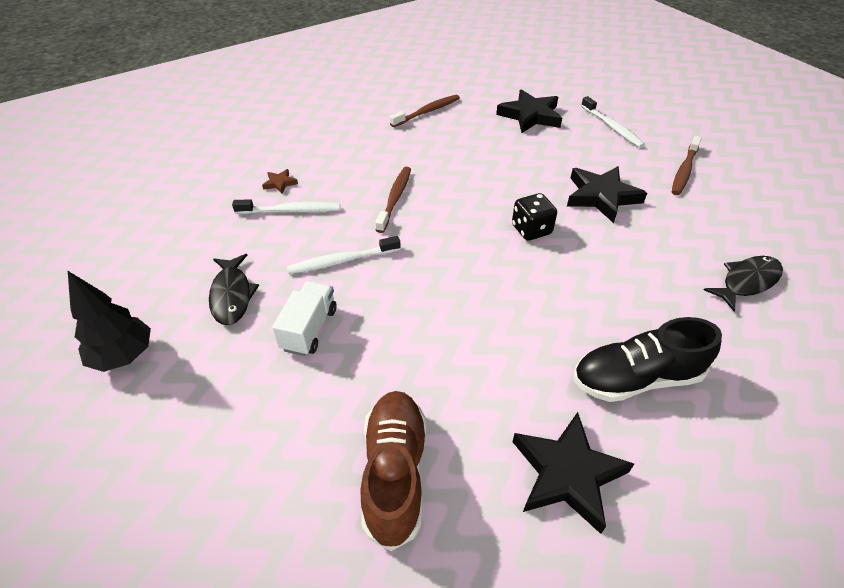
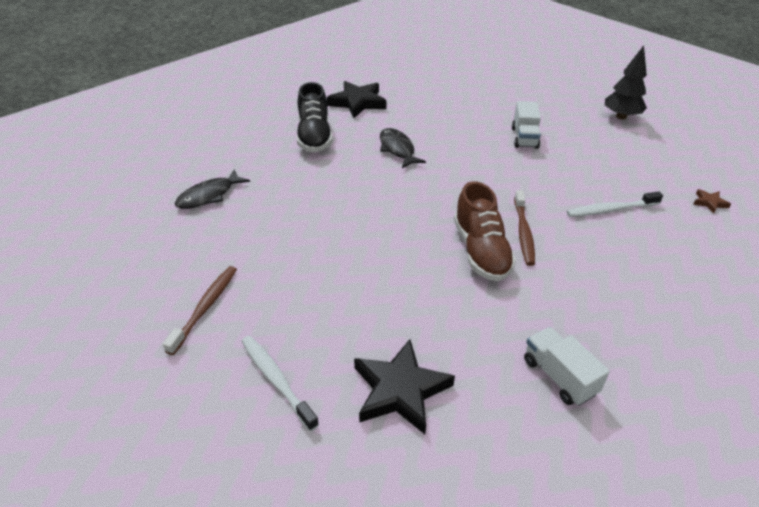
camera: 170 degrees right, 5 degrees down
black fish [209,254,259,325] -> black fish moved to [380,128,426,168]
brown star [262,169,298,194] -> brown star moved to [693,189,731,214]
white toothbrush [287,236,401,274] -> none
brown shoe [360,391,426,551] -> brown shoe moved to [454,181,516,281]
brown toothbrush [390,95,460,127] -> white truck [524,327,610,406]
black dice [512,193,557,241] -> none
black star [567,166,647,223] -> none
black shoe [573,317,722,402] -> black shoe turned 105 degrees clockwise [297,82,333,153]

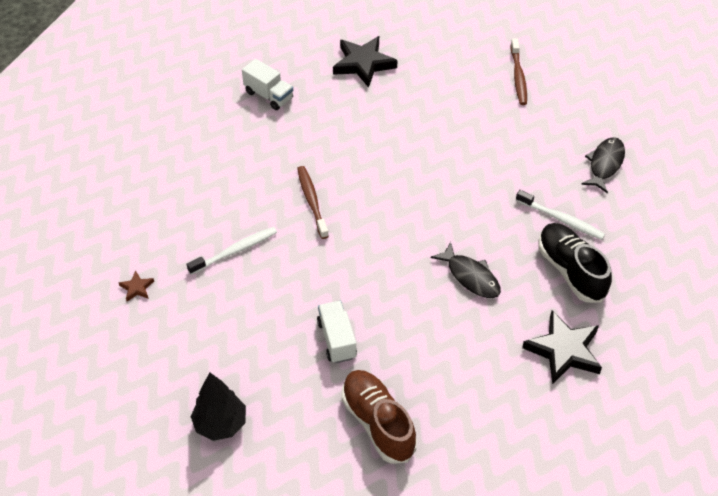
camera: 160 degrees right, 10 degrees up
white toothbrush [242,335,319,431] -> white toothbrush moved to [516,190,605,240]
brown shoe [454,181,516,281] -> brown shoe moved to [342,370,417,464]

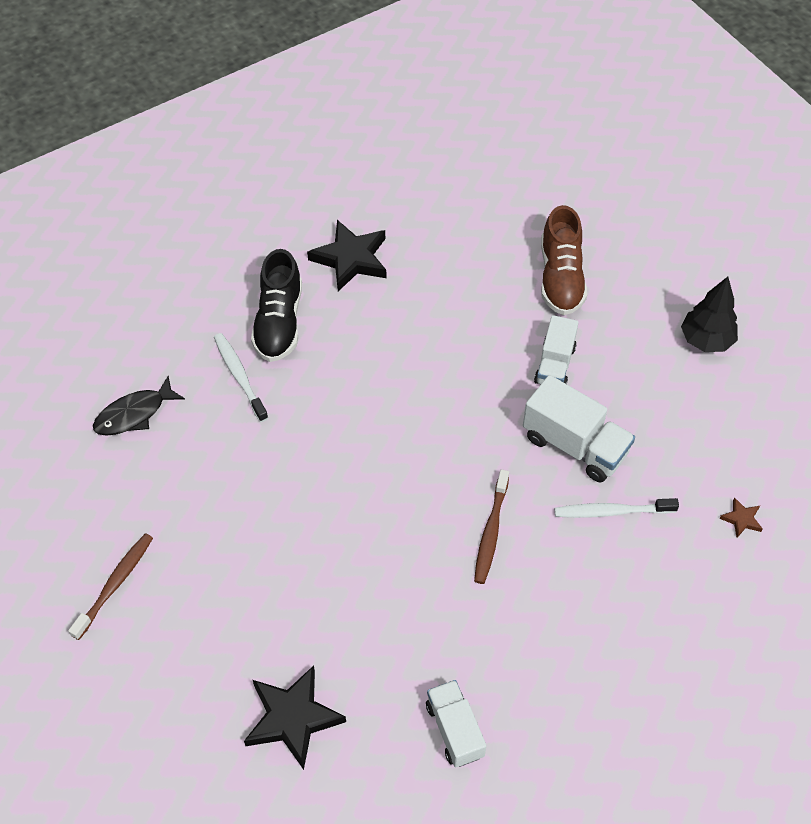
camera: 150 degrees left, 5 degrees up
black fish [431,242,501,298] -> none
none -> white truck [523,375,635,482]

